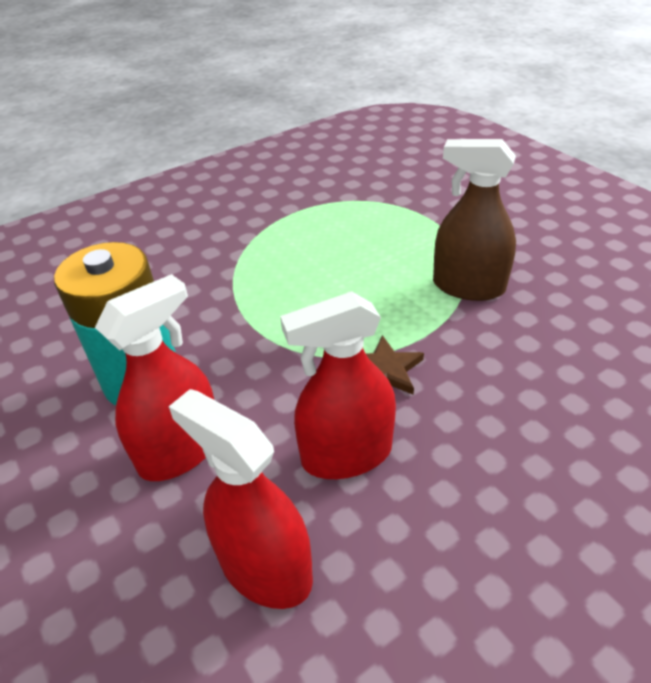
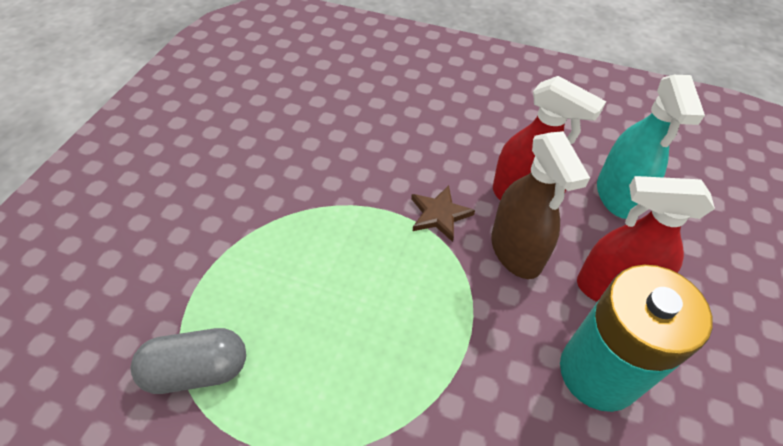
camera: 130 degrees left, 10 degrees up
red spray bottle [169,389,313,609] -> turquoise spray bottle [597,75,705,219]
brown spray bottle [433,139,516,301] -> brown spray bottle moved to [491,131,590,279]
none -> grey capsule [131,328,246,394]

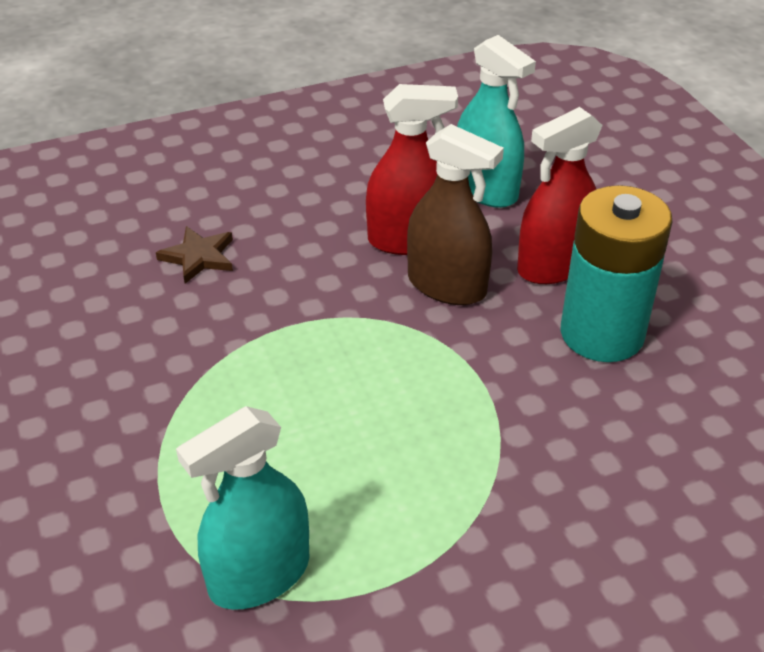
camera: 40 degrees left, 10 degrees down
grey capsule [131,328,246,394] -> turquoise spray bottle [176,406,309,610]
brown star [411,185,475,242] -> brown star moved to [156,226,233,284]

